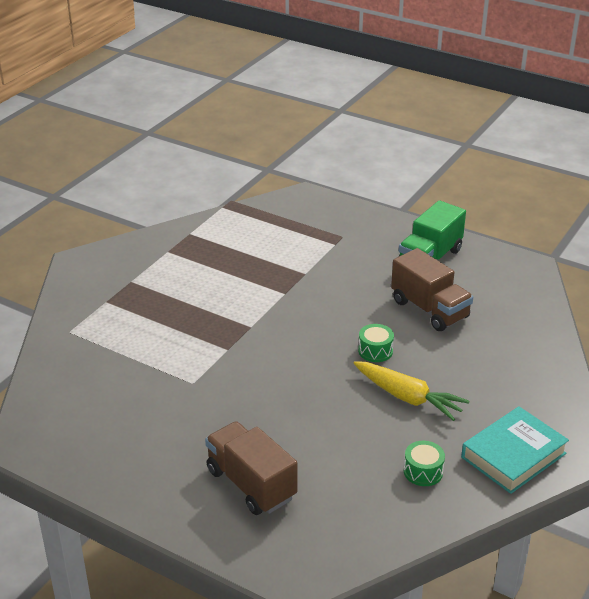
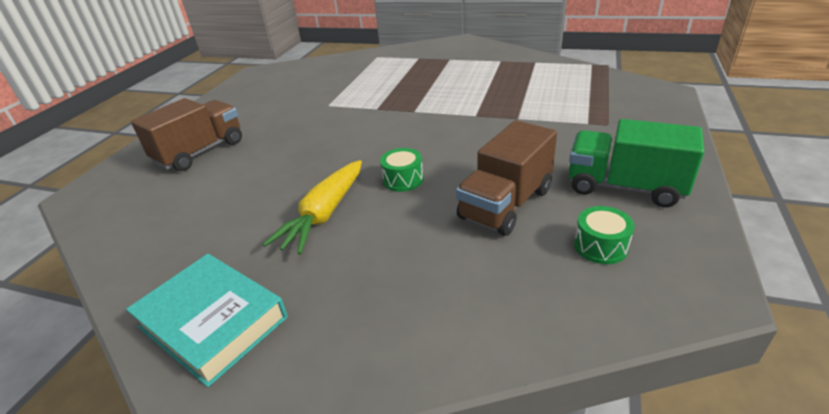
camera: 80 degrees right, 0 degrees up
green drum [404,441,445,486] -> green drum moved to [574,206,635,264]

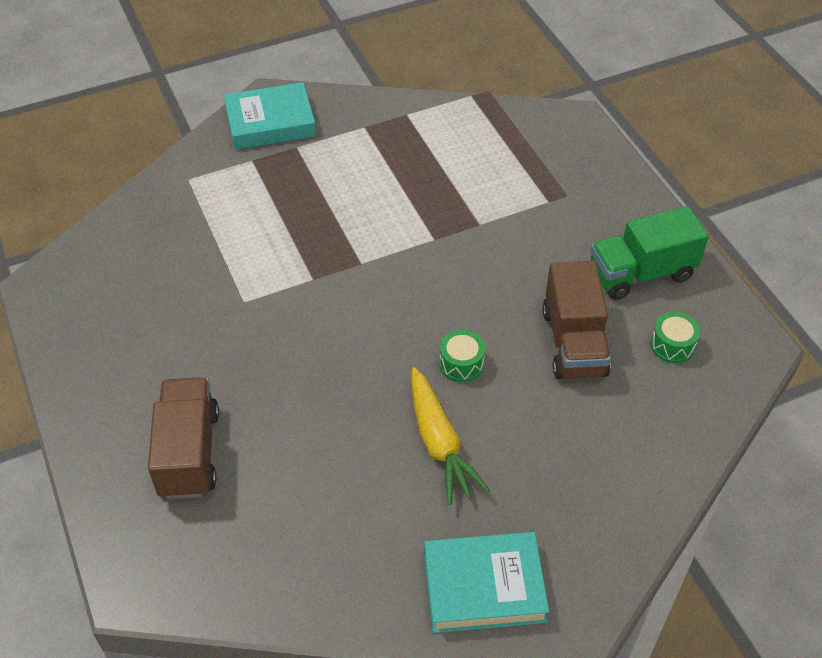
camera: 45 degrees left, 15 degrees up
none -> turquoise book [224,82,316,150]

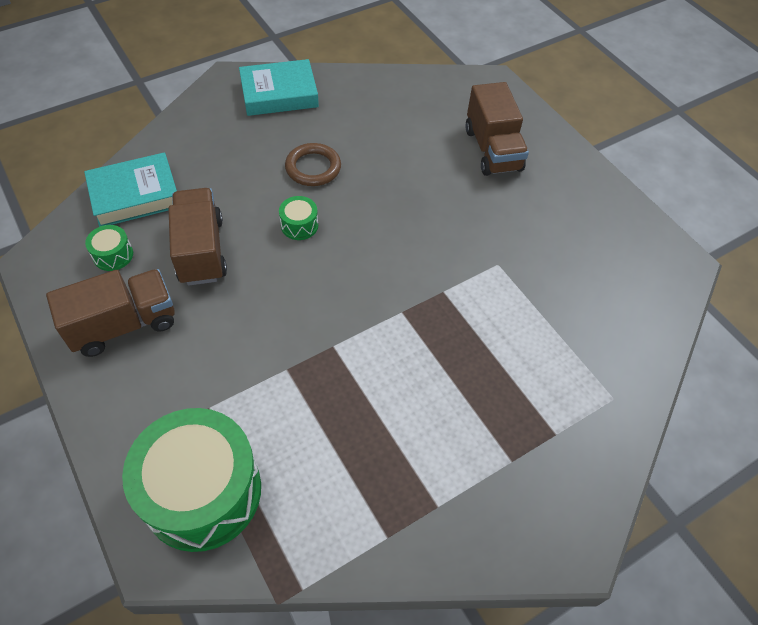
camera: 170 degrees right, 5 degrees up
turquoise book [224,82,316,150] -> turquoise book moved to [84,152,177,227]
yellow carrot [411,367,490,505] -> brown ring [285,143,341,186]
green truck [590,206,709,300] -> brown truck [46,269,175,357]
none -> green drum [122,408,261,552]

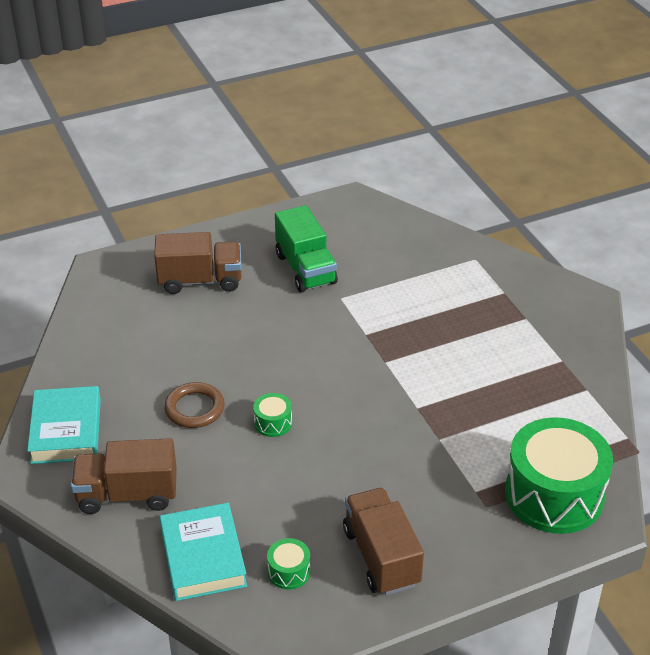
camera: 80 degrees left, 15 degrees down
brown truck [168,188,227,286] -> brown truck moved to [71,438,177,514]
none -> green truck [275,205,338,292]

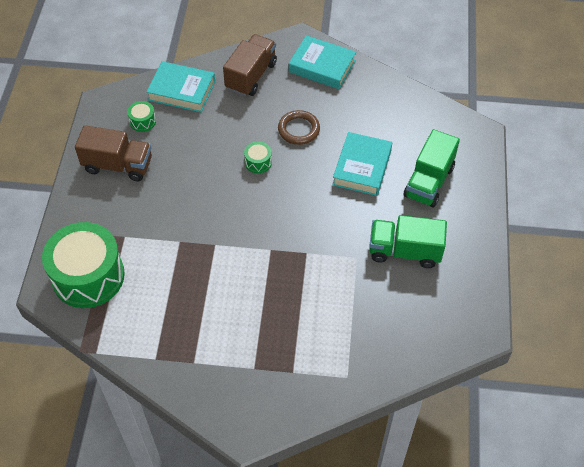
camera: 120 degrees right, 15 degrees up
brown truck [154,232,242,294] -> green truck [404,129,460,207]
none -> turquoise book [332,132,392,196]

